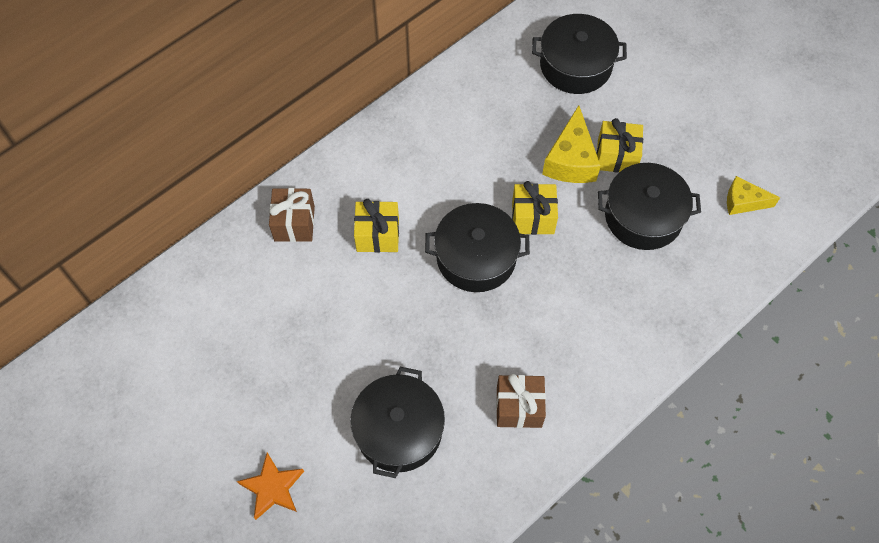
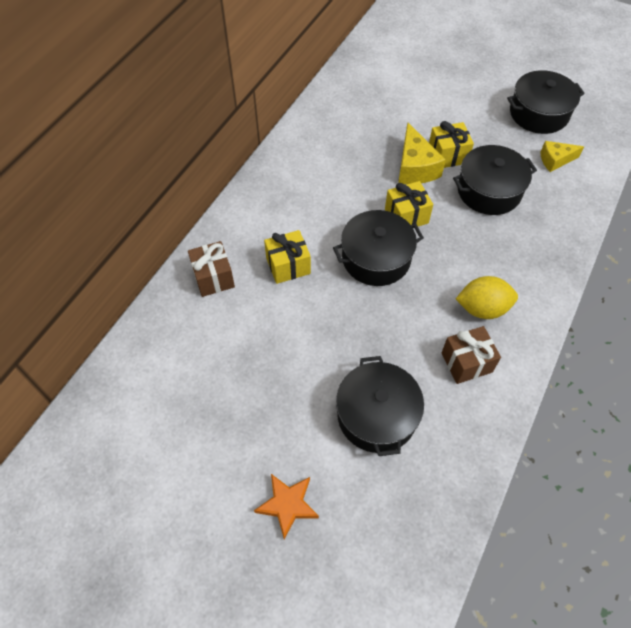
camera: 20 degrees left, 5 degrees down
black pot [532,14,627,94] -> black pot moved to [507,70,585,134]
none -> yellow lemon [456,276,518,319]

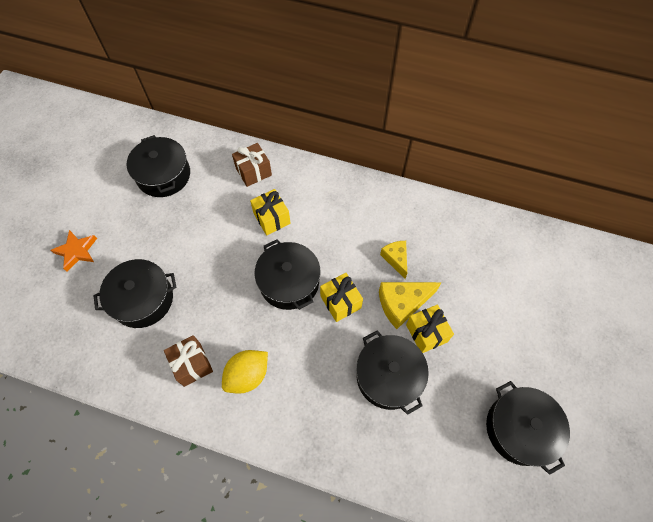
camera: 80 degrees right, 5 degrees up
yellow lemon [456,276,518,319] -> yellow lemon turned 60 degrees clockwise [222,350,268,393]
yellow cheese [540,141,584,172] -> yellow cheese moved to [380,241,407,279]
none -> black pot [127,135,190,197]

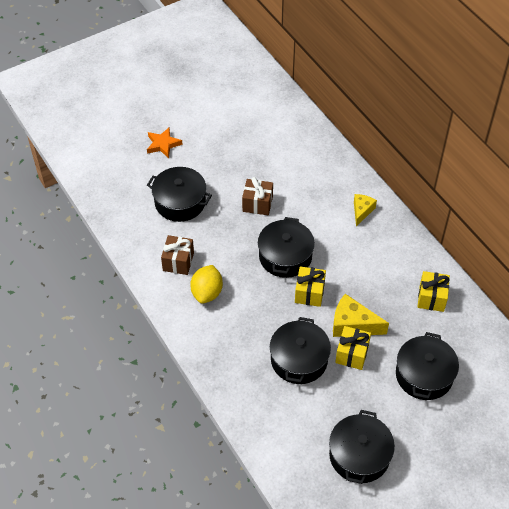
camera: 40 degrees right, 10 degrees down
black pot [127,135,190,197] -> black pot moved to [396,332,459,400]
yellow lemon [222,350,268,393] -> yellow lemon turned 75 degrees counterclockwise [190,265,223,304]
brown gift [232,143,272,187] -> brown gift moved to [242,177,273,215]
yellow gift [250,189,291,235] -> yellow gift moved to [418,271,450,312]
yellow cheese [380,241,407,279] -> yellow cheese moved to [354,194,377,226]

